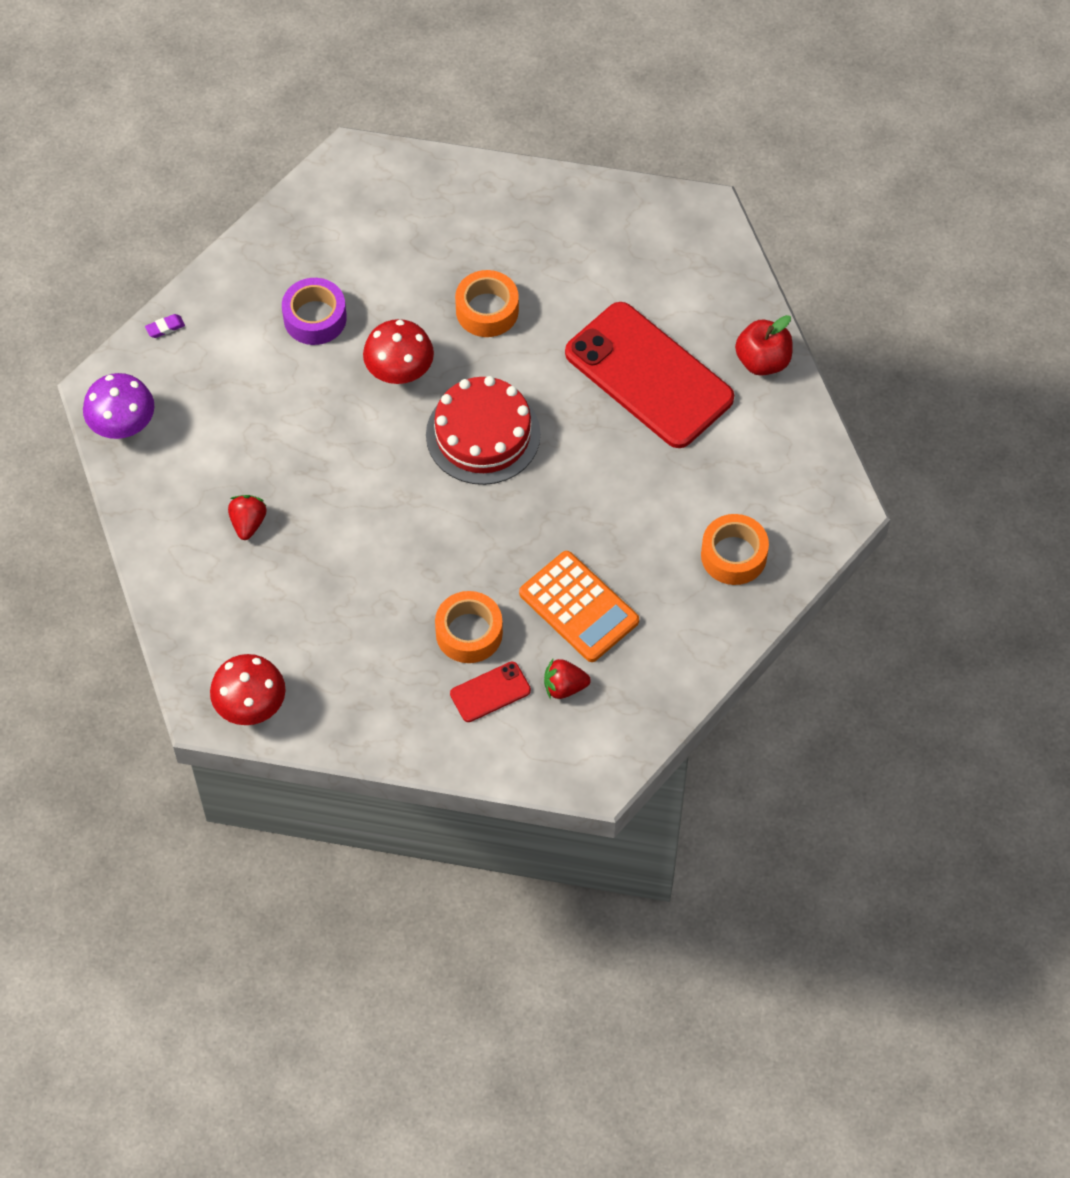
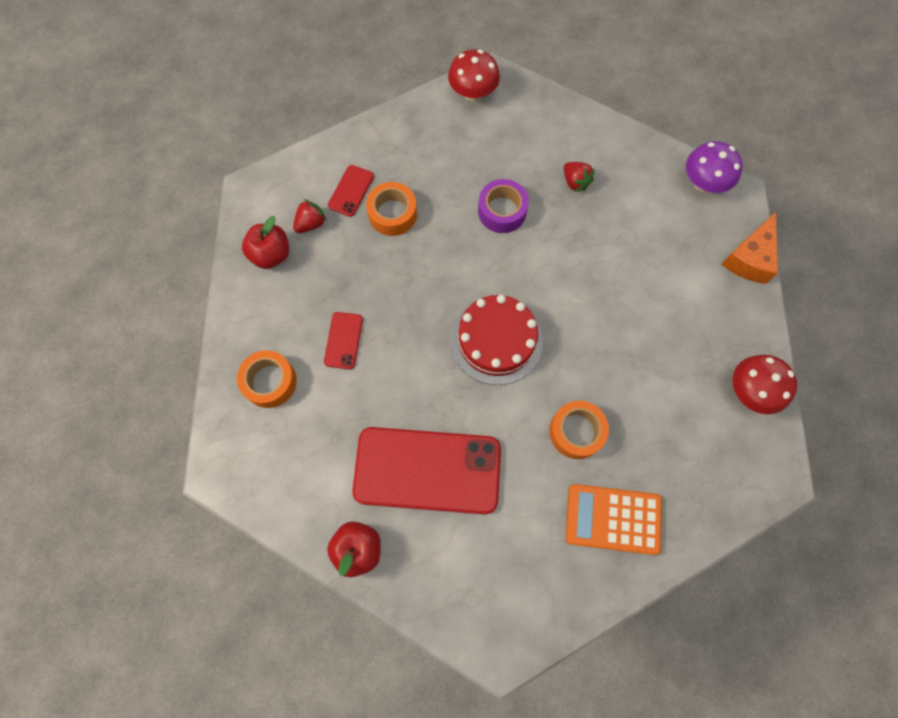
camera: 140 degrees right, 10 degrees up
purple eraser [145,314,185,338] -> orange cheese [721,212,778,284]
purple tape [282,278,347,345] -> purple tape moved to [478,179,529,233]
red mushroom [363,319,434,384] -> red mushroom moved to [733,355,797,414]
orange calculator [519,551,639,662] -> orange calculator moved to [566,484,662,555]
none -> red apple [242,216,289,269]
none -> red phone [324,312,363,369]

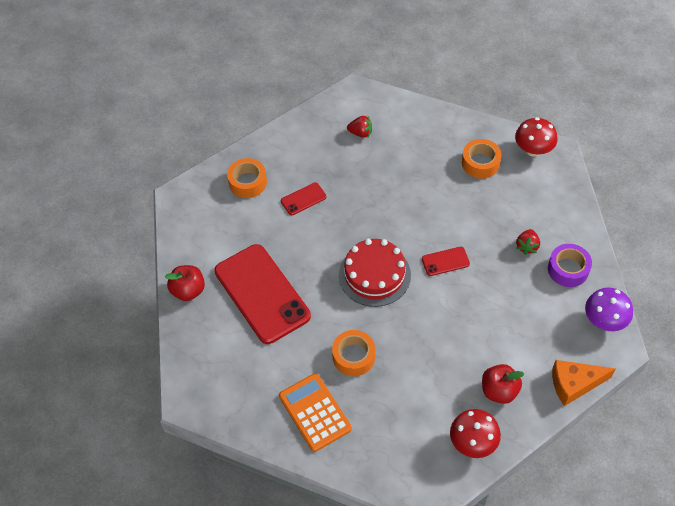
camera: 55 degrees right, 15 degrees down
red apple [242,216,289,269] -> red apple moved to [482,364,524,404]
red phone [328,165,374,217] -> red phone moved to [422,247,470,276]
orange tape [366,182,417,236] -> orange tape moved to [462,139,501,179]
purple tape [478,179,529,233] -> purple tape moved to [548,244,592,287]

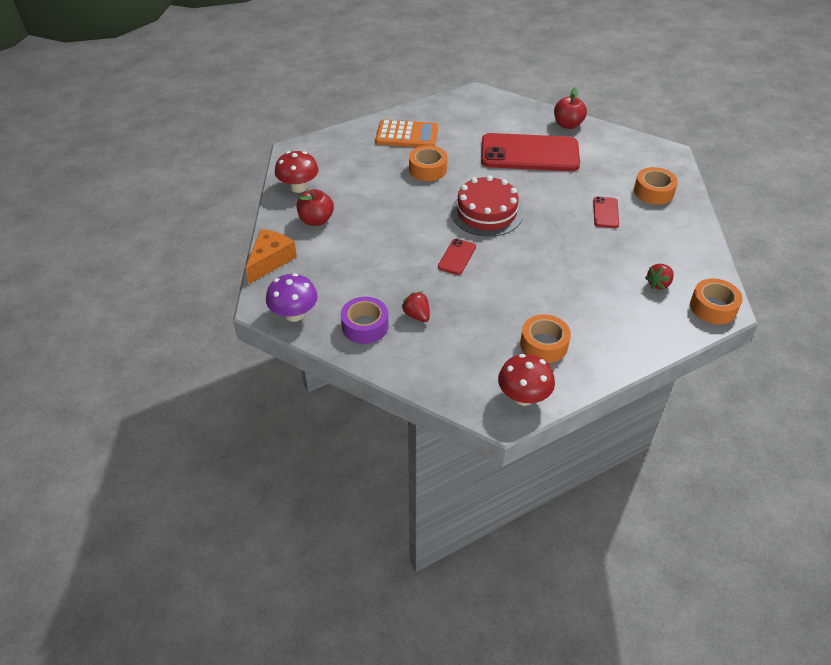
camera: 125 degrees right, 10 degrees down
none -> orange tape [690,278,743,324]

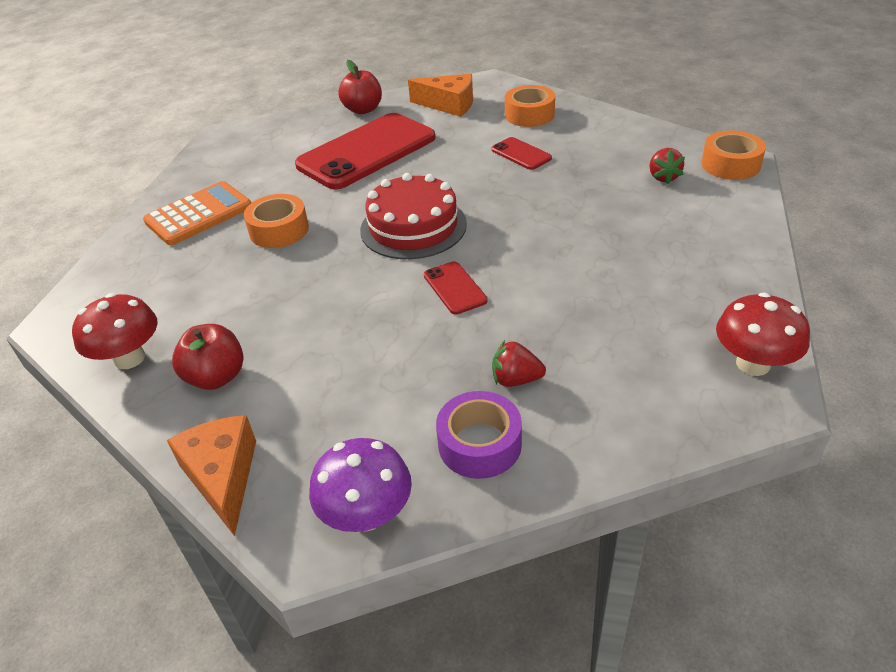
camera: 45 degrees left, 5 degrees down
orange tape [520,314,571,363] -> none
none -> orange cheese [408,74,473,117]

